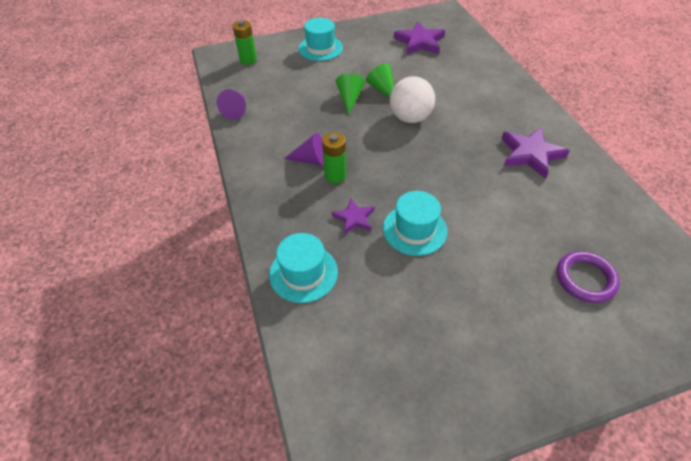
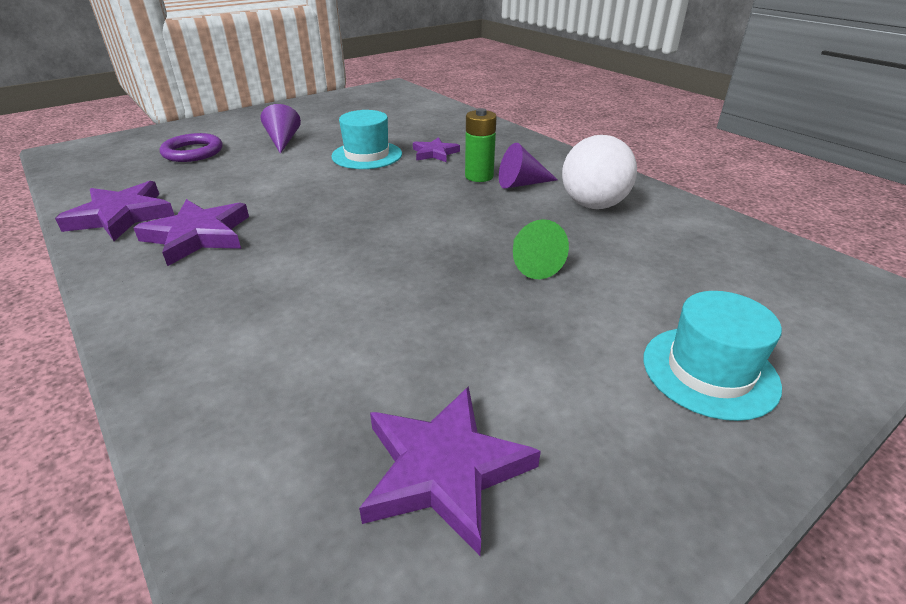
camera: 160 degrees right, 15 degrees down
purple cone [217,89,246,120] -> purple cone moved to [261,104,301,154]
green battery [232,20,257,65] -> none
turquoise hat [269,233,338,303] -> none
green cone [366,63,394,98] -> none
white ball [390,76,435,123] -> white ball moved to [562,135,637,209]
none -> purple star [55,181,175,241]

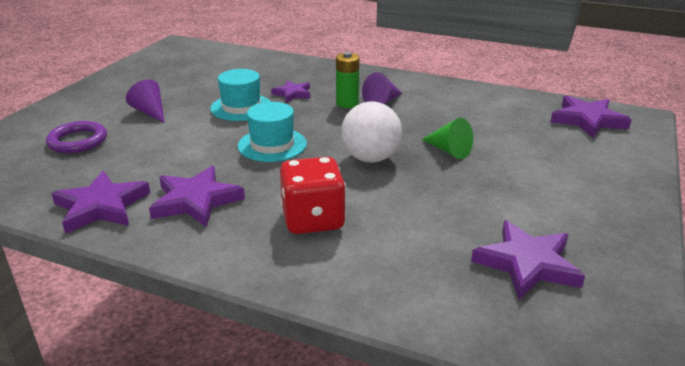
camera: 30 degrees left, 5 degrees down
white ball [562,135,637,209] -> white ball moved to [341,101,402,162]
turquoise hat [643,291,782,421] -> turquoise hat moved to [238,102,307,162]
none -> red dice [280,157,346,234]
none -> purple star [551,95,632,138]

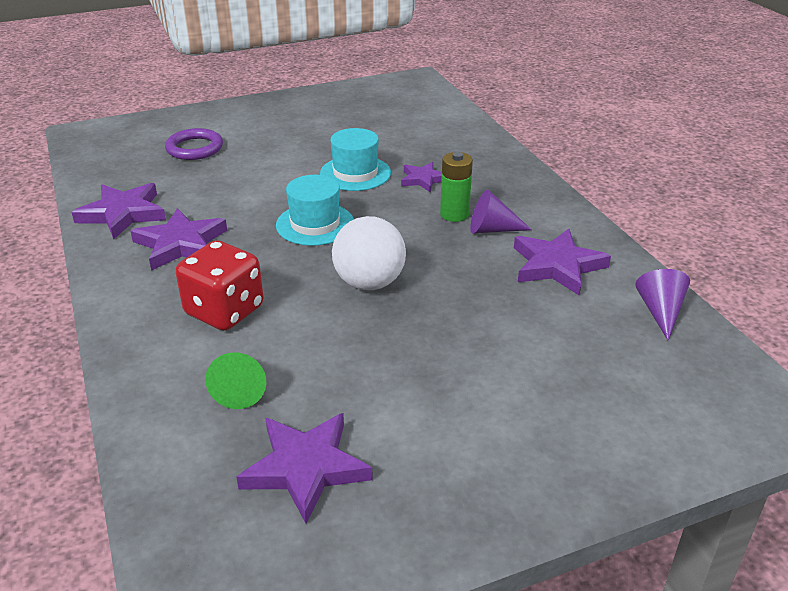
camera: 45 degrees right, 5 degrees up
purple cone [126,79,165,123] -> purple cone moved to [635,269,690,341]
green cone [421,118,473,159] -> green cone moved to [205,352,266,409]
purple star [551,95,632,138] -> purple star moved to [514,228,611,295]

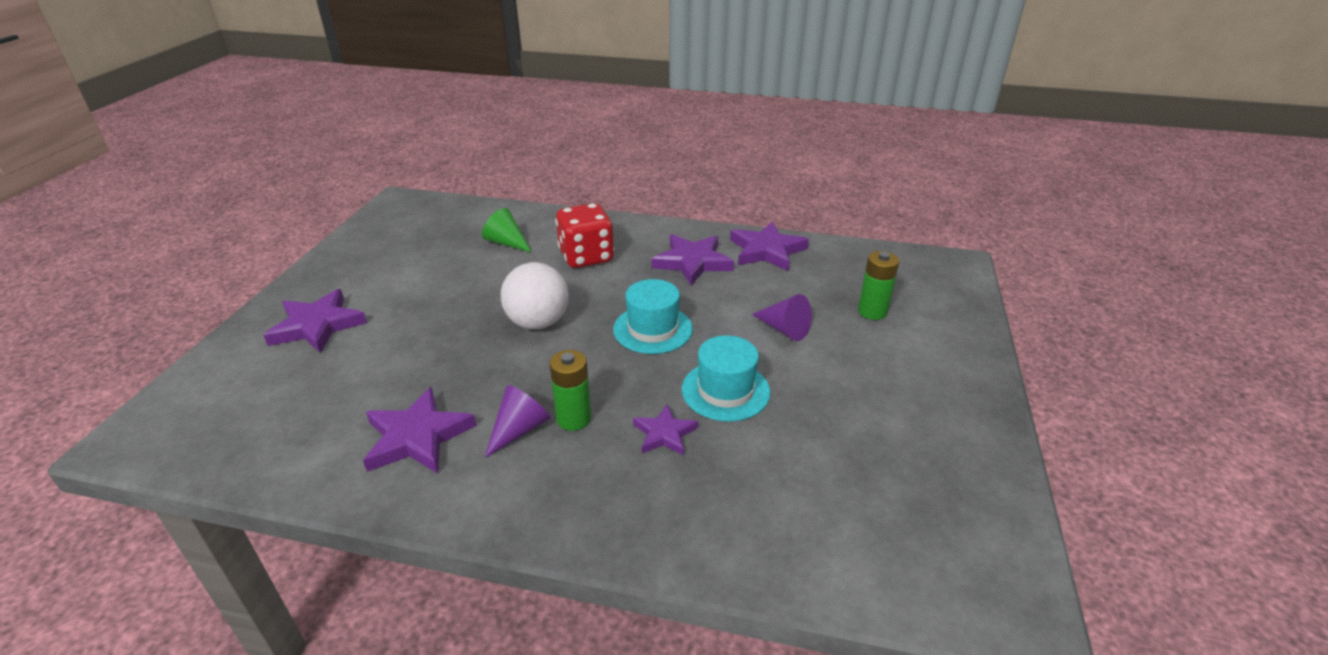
camera: 125 degrees right, 0 degrees up
purple ring [165,128,223,160] -> green battery [858,251,899,320]
purple star [237,413,373,524] -> purple star moved to [263,289,367,354]
purple cone [635,269,690,341] -> purple cone moved to [752,294,812,341]

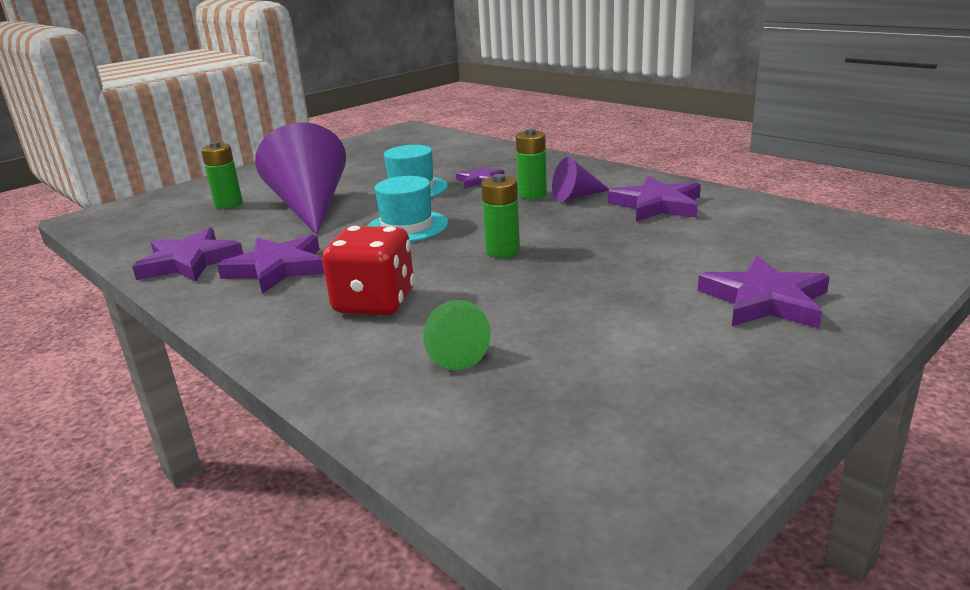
camera: 145 degrees left, 10 degrees down
white ball [501,262,569,329] -> green battery [481,174,520,258]
purple cone [752,294,812,341] -> purple cone [255,122,346,235], size x2.07

